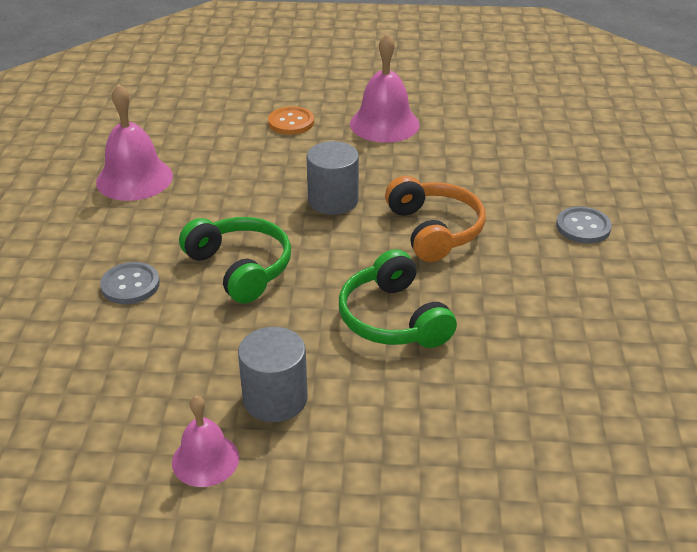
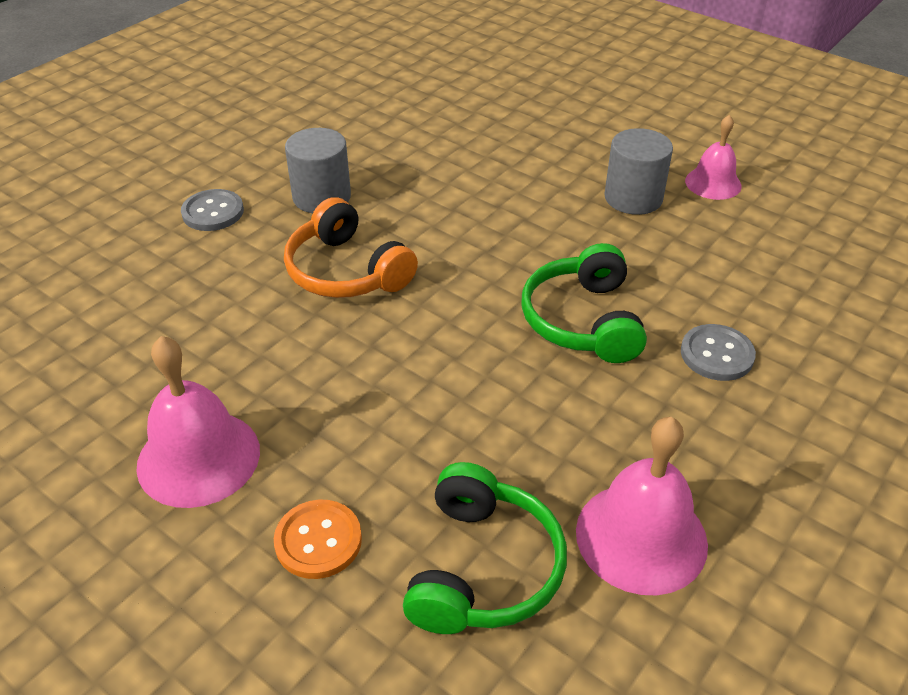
camera: 145 degrees left, 5 degrees up
grey cylinder [307,141,359,215] -> grey cylinder moved to [285,128,351,213]
green headphones [339,249,457,348] -> green headphones moved to [403,462,567,634]
orange headphones [385,176,485,262] -> orange headphones turned 60 degrees counterclockwise [284,197,418,298]

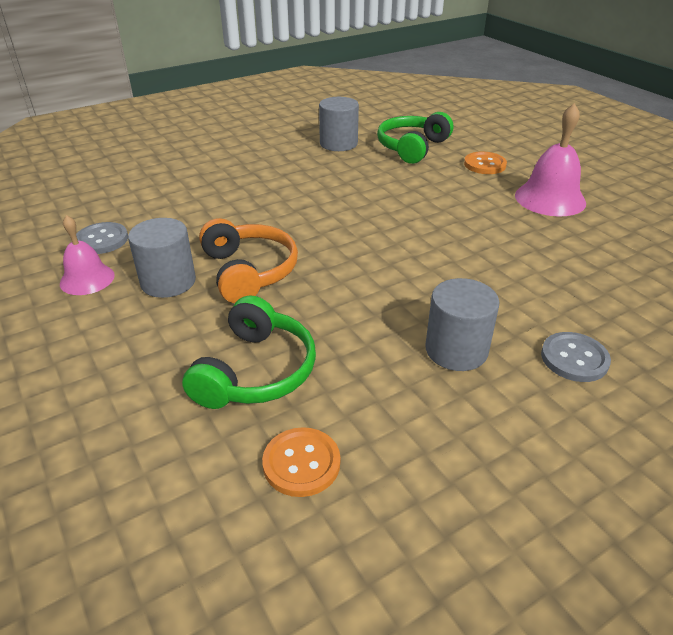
camera: 160 degrees left, 5 degrees down
orange headphones [284,197,418,298] -> orange headphones moved to [199,218,298,303]
green headphones [521,243,647,363] -> green headphones moved to [182,295,316,409]
pink bell [576,417,708,595] -> grey cylinder [319,97,359,151]
grey button [681,324,756,381] -> grey button moved to [76,222,128,254]
none -> orange button [262,427,340,497]

